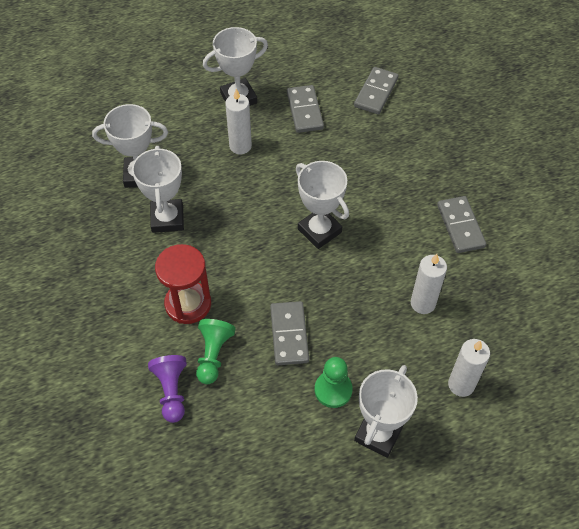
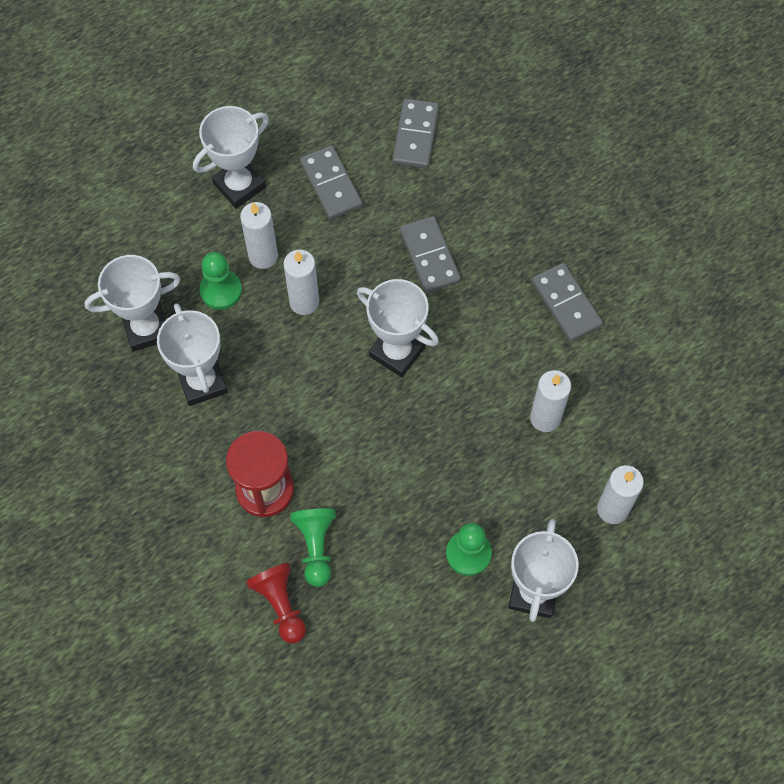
camera: 15 degrees left, 10 degrees up
purple pawn [148,355,187,423] -> red pawn [246,563,306,644]
grey domino [270,301,309,365] -> grey domino moved to [400,216,461,293]
none -> green pawn [199,252,242,310]
none -> white candle [283,250,319,315]

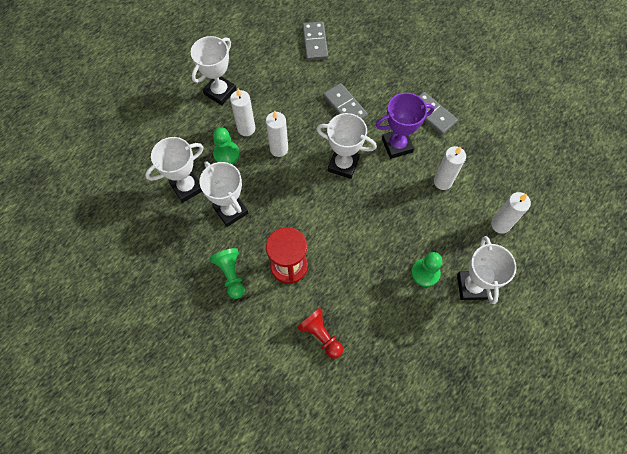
camera: 15 degrees left, 0 degrees up
green pawn [290,508,336,587] -> green pawn moved to [210,248,245,299]
grey domino [300,146,363,220] -> none
none -> purple trophy [376,93,434,159]

